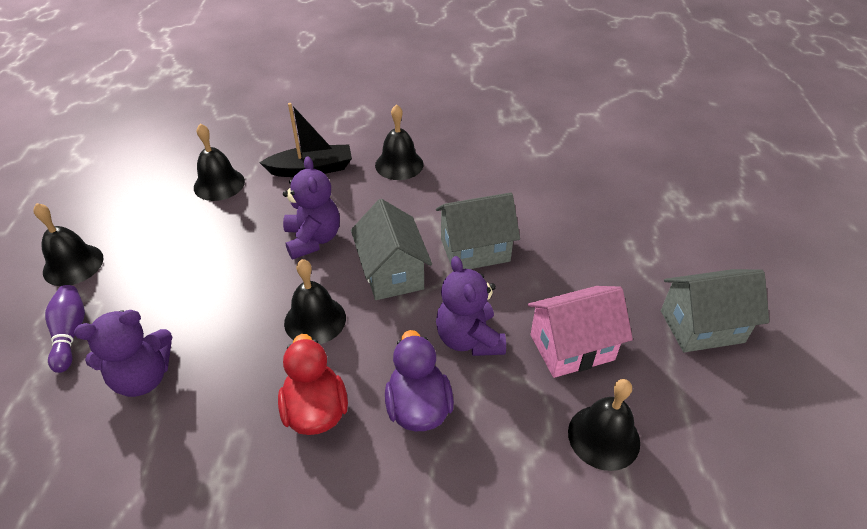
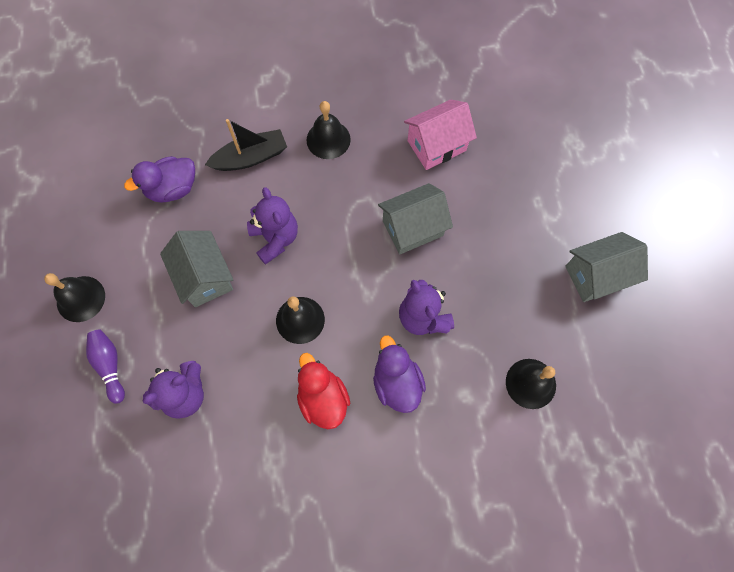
camera: 10 degrees left, 25 degrees up
black bell [194,123,245,201] -> purple duck [124,156,195,203]
grey house [351,199,432,300] -> grey house moved to [160,231,233,307]
pink house [528,286,633,378] -> pink house moved to [404,99,477,170]

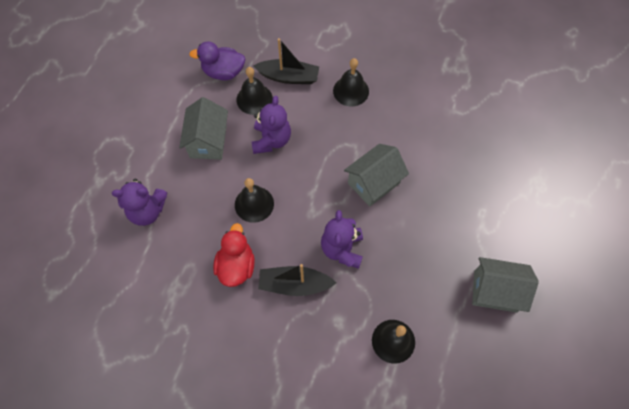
camera: 30 degrees right, 5 degrees down
black bell [44,273,105,322] -> black bell moved to [237,67,273,115]
purple bowling pin [86,329,125,404] -> none
purple duck [373,336,426,413] -> black boat [258,264,336,296]
grey house [378,183,453,254] -> grey house turned 45 degrees counterclockwise [344,144,409,207]
pink house [404,99,477,170] -> none

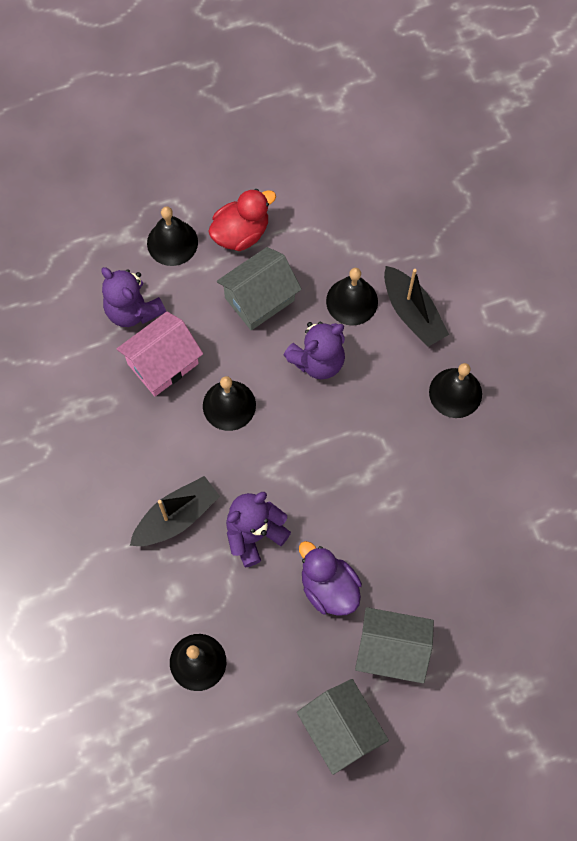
camera: 50 degrees right, 5 degrees up
purple duck [189,41,245,80] -> purple duck moved to [299,541,362,616]
red duck [213,223,255,287] -> red duck moved to [208,189,276,251]
black boat [258,264,336,296] -> black boat turned 90 degrees clockwise [130,476,220,546]
grey house [344,144,409,207] -> grey house moved to [355,607,434,683]
none -> pink house [117,312,203,396]
none -> black bell [147,206,198,266]

